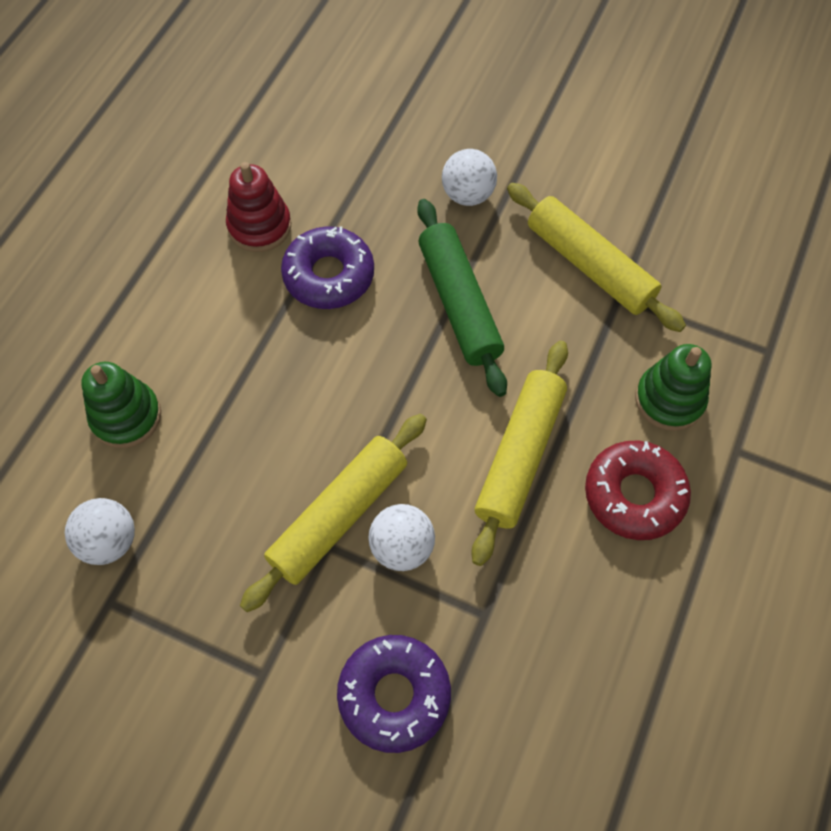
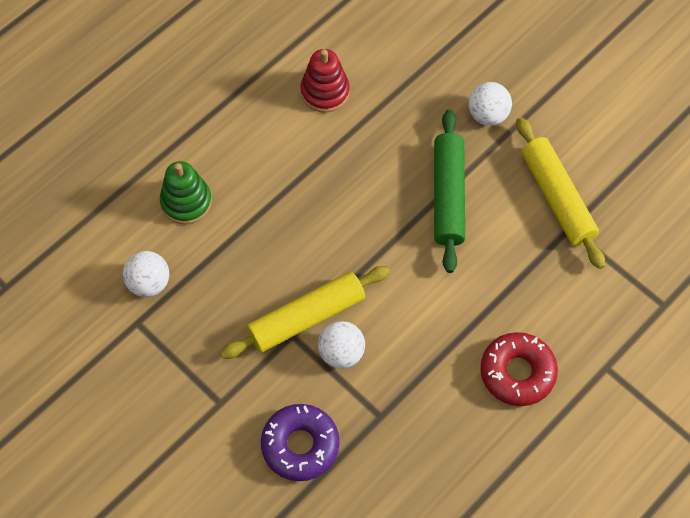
camera: 20 degrees right, 0 degrees up
purple donut [281,226,374,309] -> none
yellow rolling pin [471,341,568,566] -> none
green stacking toy [635,344,711,431] -> none

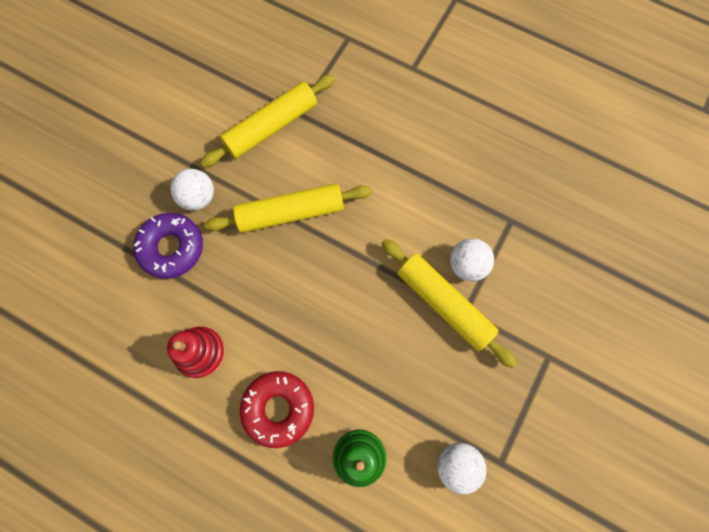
camera: 105 degrees left, 10 degrees up
purple donut [261,404,339,481] -> purple donut moved to [133,213,203,279]
green rolling pin [434,109,465,273] -> yellow rolling pin [205,183,372,233]
red donut [480,332,558,406] -> red donut moved to [240,371,314,448]

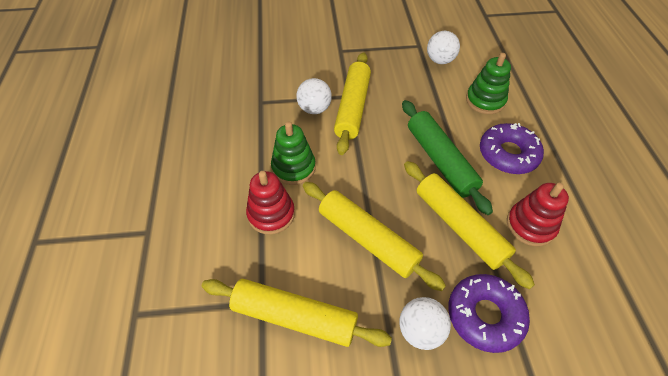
camera: 125 degrees left, 20 degrees down
red donut [240,371,314,448] -> purple donut [480,123,544,174]
none -> red stacking toy [246,171,295,235]
none -> green stacking toy [271,122,316,185]
none -> green rolling pin [402,100,493,215]
none -> yellow rolling pin [404,161,535,289]

